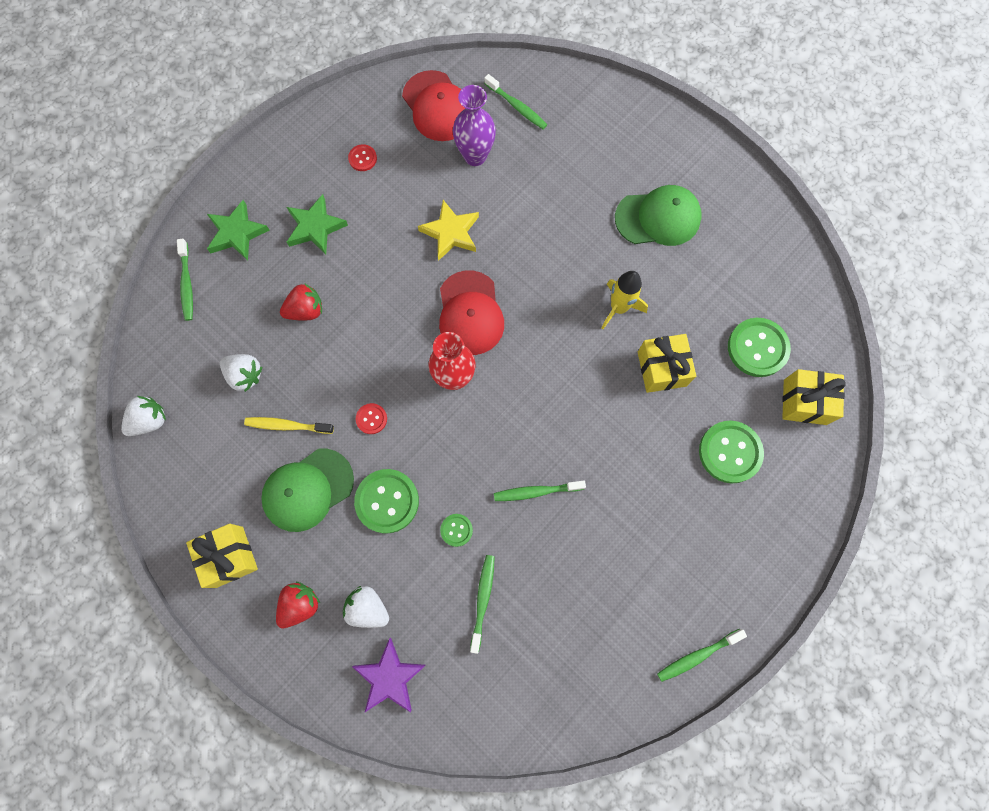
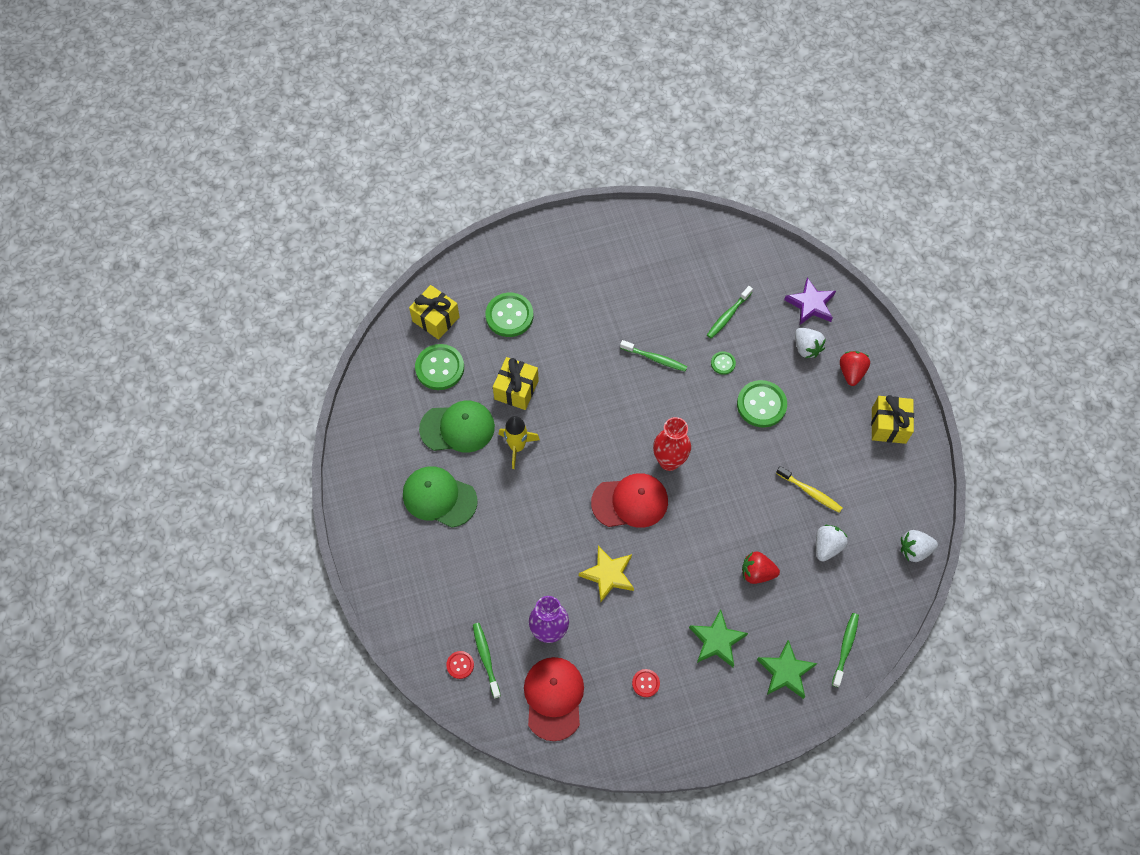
camera: 150 degrees left, 10 degrees down
white strawberry [220,354,262,392] -> white strawberry turned 60 degrees clockwise [816,525,848,562]
green cap [261,448,354,532] -> green cap moved to [419,400,495,453]
red strawberry [276,582,320,628] -> red strawberry turned 120 degrees clockwise [840,351,870,386]
red button [356,403,387,434] -> red button moved to [446,651,474,679]
red cap [439,270,504,355] -> red cap turned 60 degrees clockwise [591,473,668,528]
green toothbrush [657,629,747,682] -> none

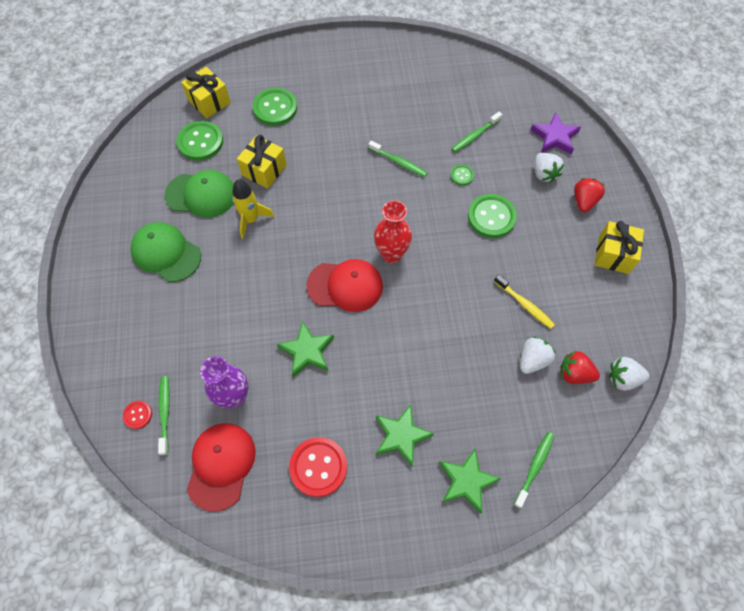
camera: 10 degrees right, 0 degrees up
yellow star [579,546,634,602] -> green star [277,321,334,377]
red button [632,669,660,697] -> red button [289,437,347,497], size x1.98
red strawberry [742,552,780,584] -> red strawberry moved to [560,351,600,384]

